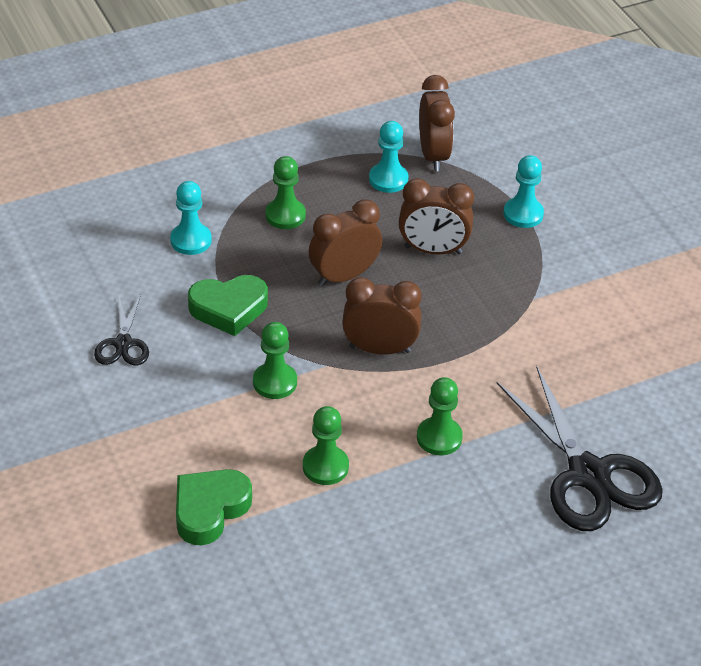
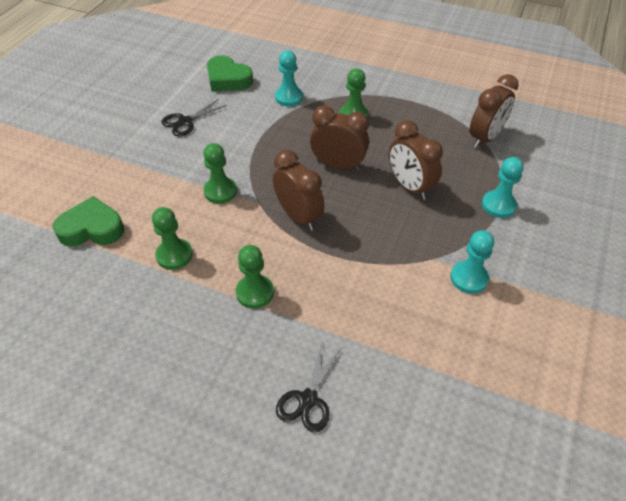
camera: 50 degrees right, 5 degrees up
green heart [188,275,268,336] -> green heart moved to [207,55,253,92]
turquoise pawn [369,121,408,193] -> turquoise pawn moved to [450,230,494,294]
black scissors [497,366,663,531] -> black scissors [276,343,342,432], size x0.50

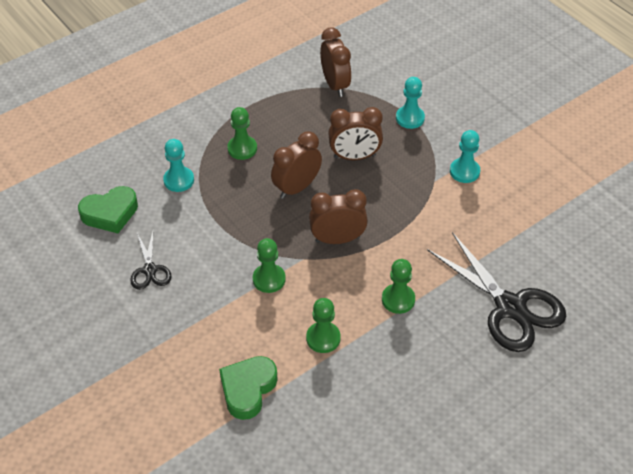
camera: 60 degrees left, 0 degrees up
black scissors [276,343,342,432] -> black scissors [427,232,566,352], size x2.00

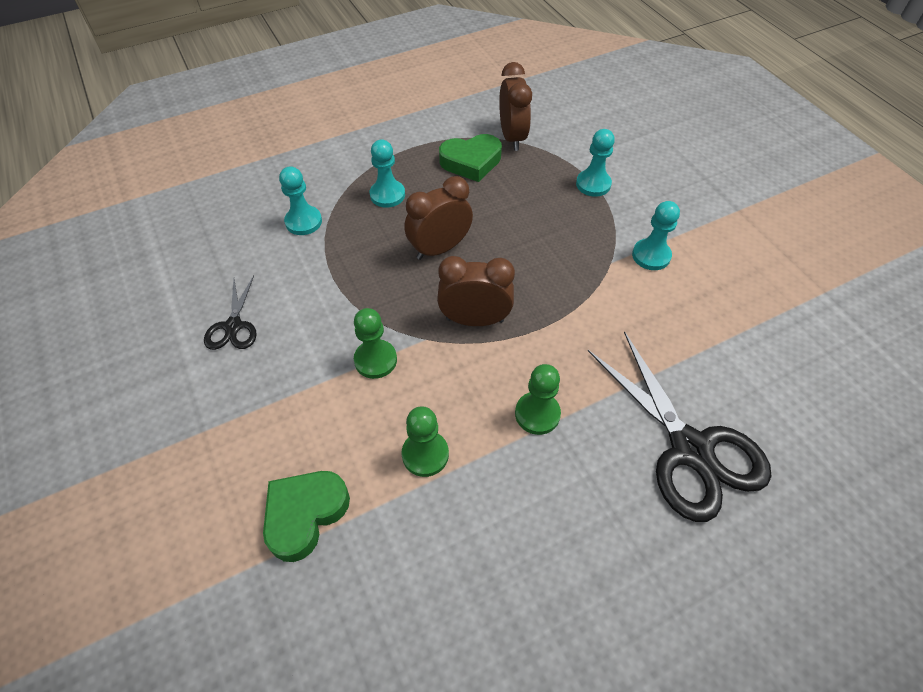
camera: 10 degrees right, 5 degrees up
green heart [78,186,138,233] -> green heart moved to [439,134,502,182]
green pawn [227,107,257,160] -> turquoise pawn [370,140,405,208]
brown clock [328,107,383,160] -> none

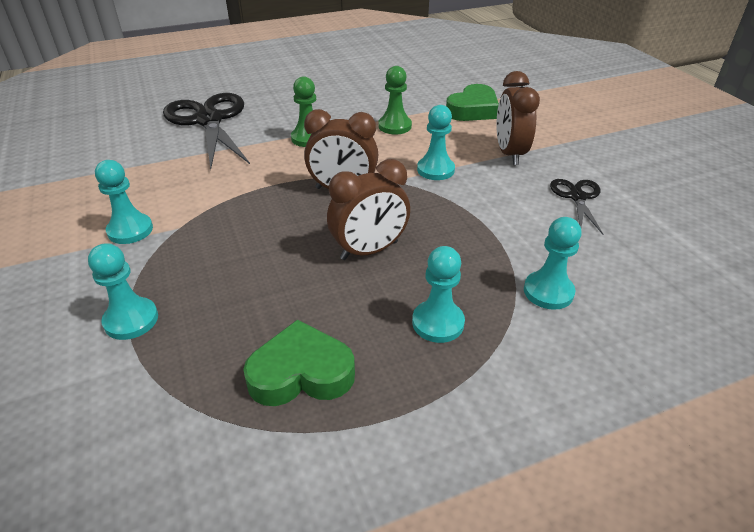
camera: 175 degrees left, 15 degrees down
green pawn [354,308,397,379] -> turquoise pawn [417,105,455,180]
brown clock [499,62,532,151] -> brown clock moved to [496,71,540,165]

